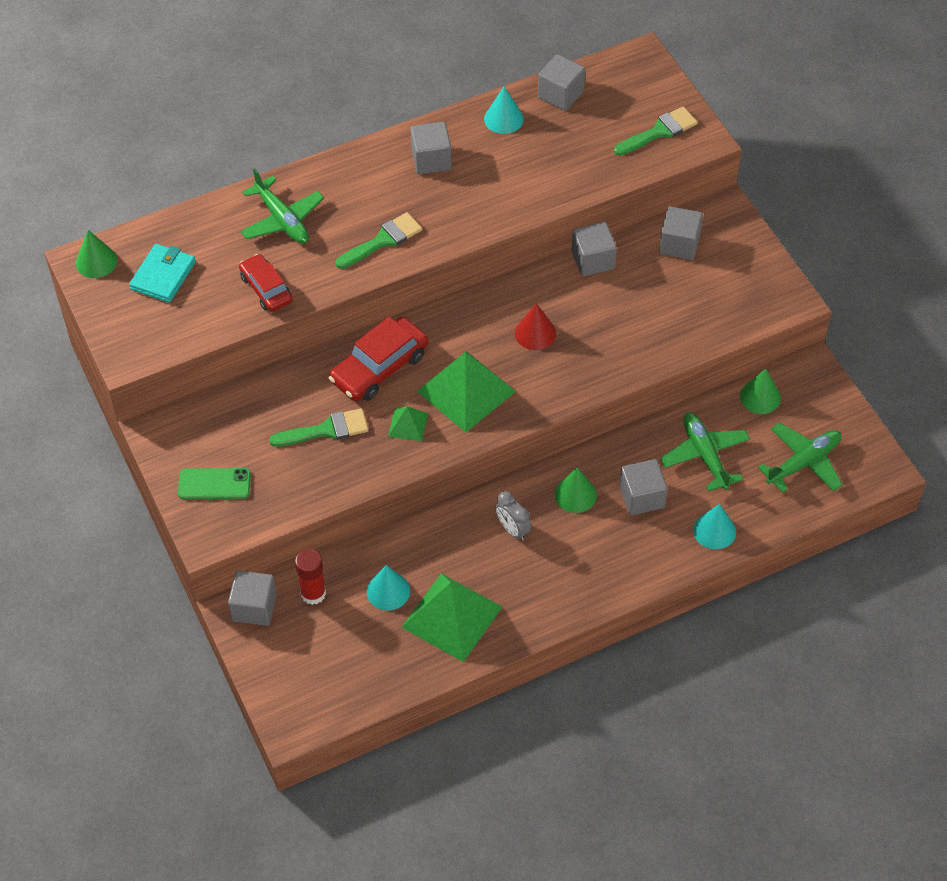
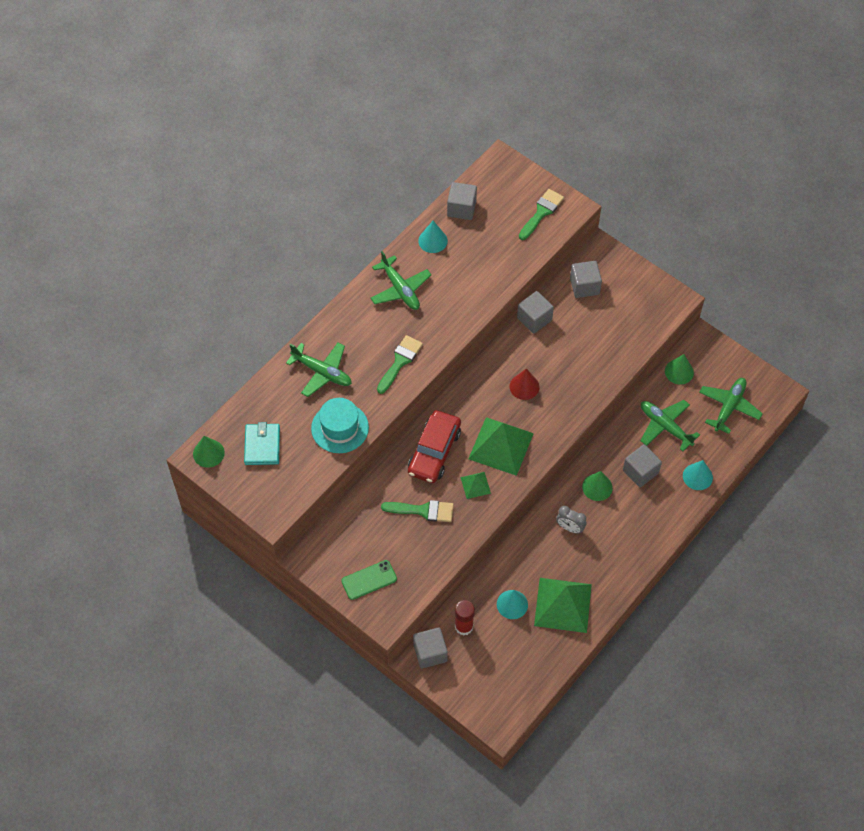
camera: 25 degrees left, 5 degrees up
red car [239,254,293,312] -> turquoise hat [311,398,369,453]
green brush [269,408,369,446] -> green brush turned 45 degrees clockwise [381,500,454,522]
grey cube [410,122,452,175] -> green plane [370,251,431,310]

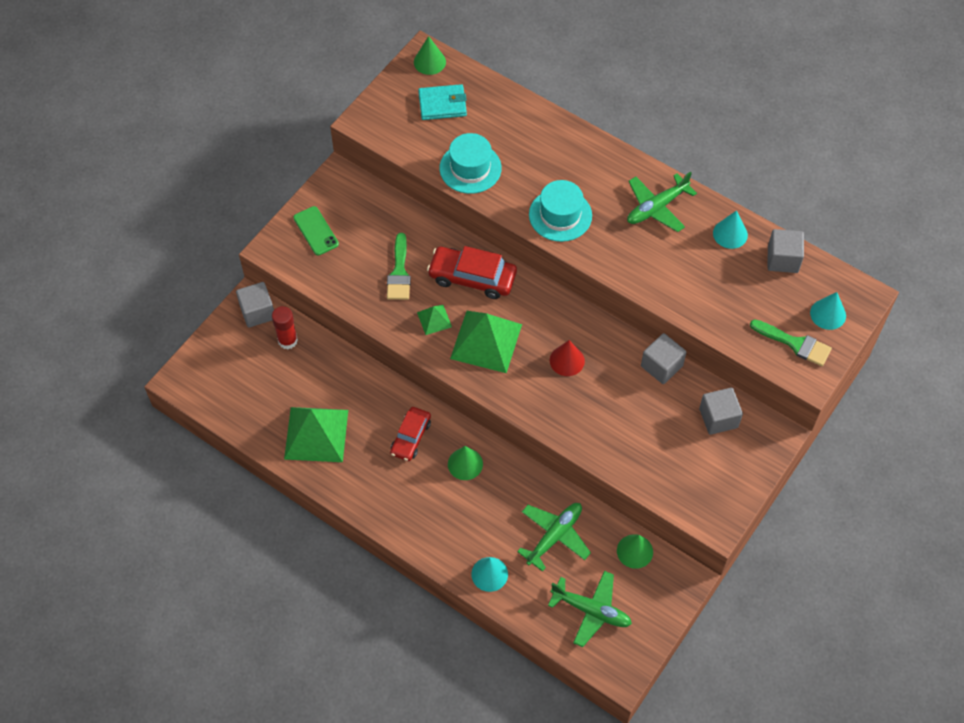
camera: 85 degrees right, 0 degrees up
green plane [286,343,352,397] -> none
green brush [377,335,423,394] -> turquoise hat [529,180,592,242]
turquoise cone [497,590,528,619] -> turquoise cone moved to [810,292,846,330]
grey clock [556,506,587,533] -> red car [390,407,431,461]
grey cube [623,444,662,487] -> none

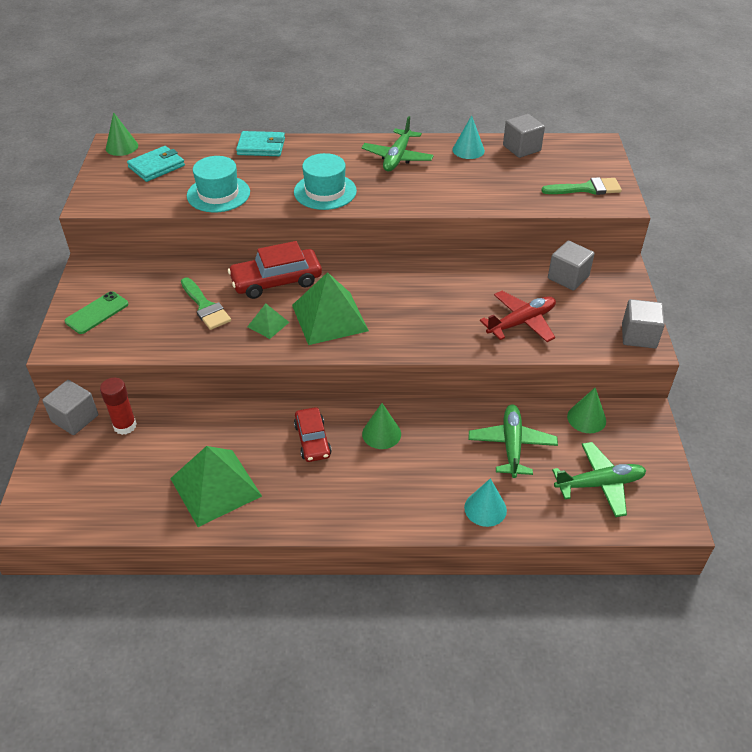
camera: 35 degrees left, 15 degrees down
green phone [293,206,339,255] -> green phone turned 75 degrees counterclockwise [65,291,129,334]
red cone [550,340,585,376] -> none
grey cube [641,333,686,384] -> grey cube moved to [622,299,665,348]
turquoise cone [810,292,846,330] -> none
none -> turquoise wallet [236,131,285,156]
none -> red plane [480,291,556,342]

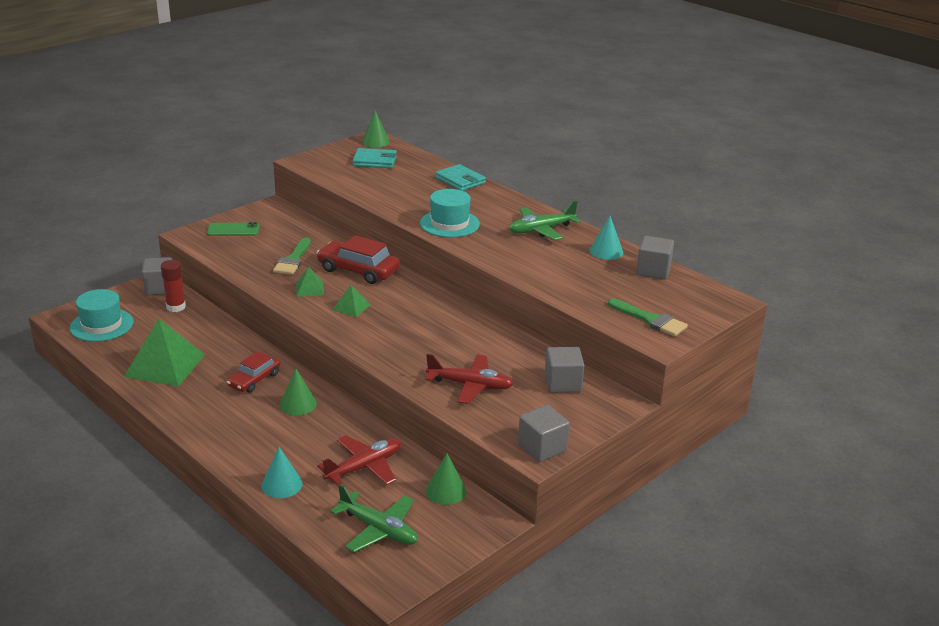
camera: 45 degrees right, 15 degrees down
turquoise hat [187,156,250,212] -> turquoise hat moved to [70,289,134,342]
green pyramid [292,272,369,345] -> green pyramid [333,285,371,317], size x0.48
green plane [469,404,558,478] -> red plane [317,435,401,485]

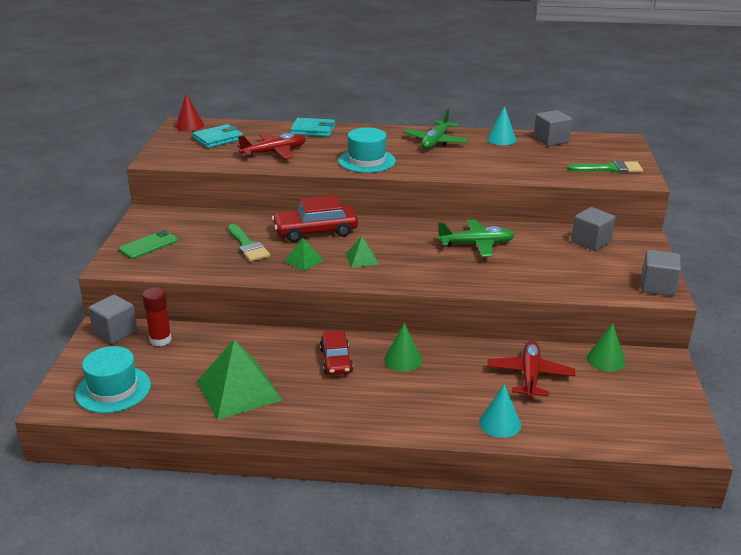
camera: 40 degrees left, 0 degrees up
green plane [330,484,418,552] -> green plane moved to [437,219,515,257]
green cone [362,110,390,148] -> red cone [175,93,204,131]
red plane [425,354,514,404] -> red plane moved to [237,133,306,159]

